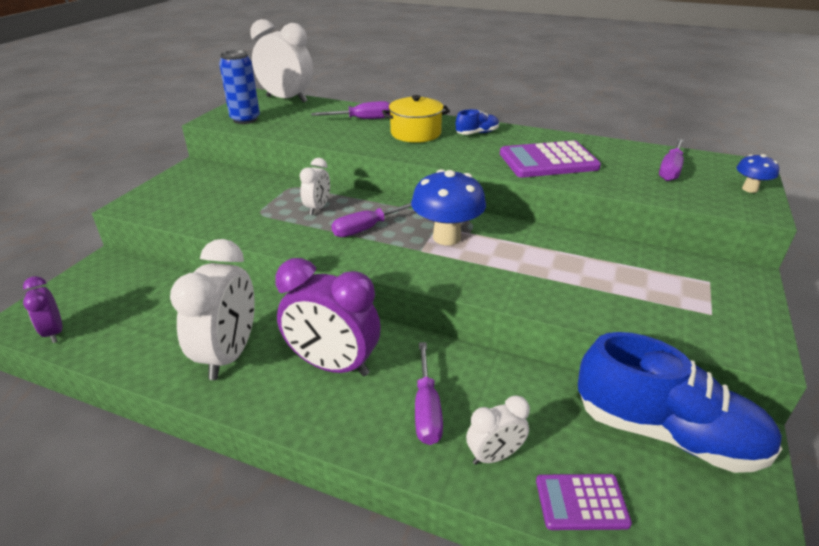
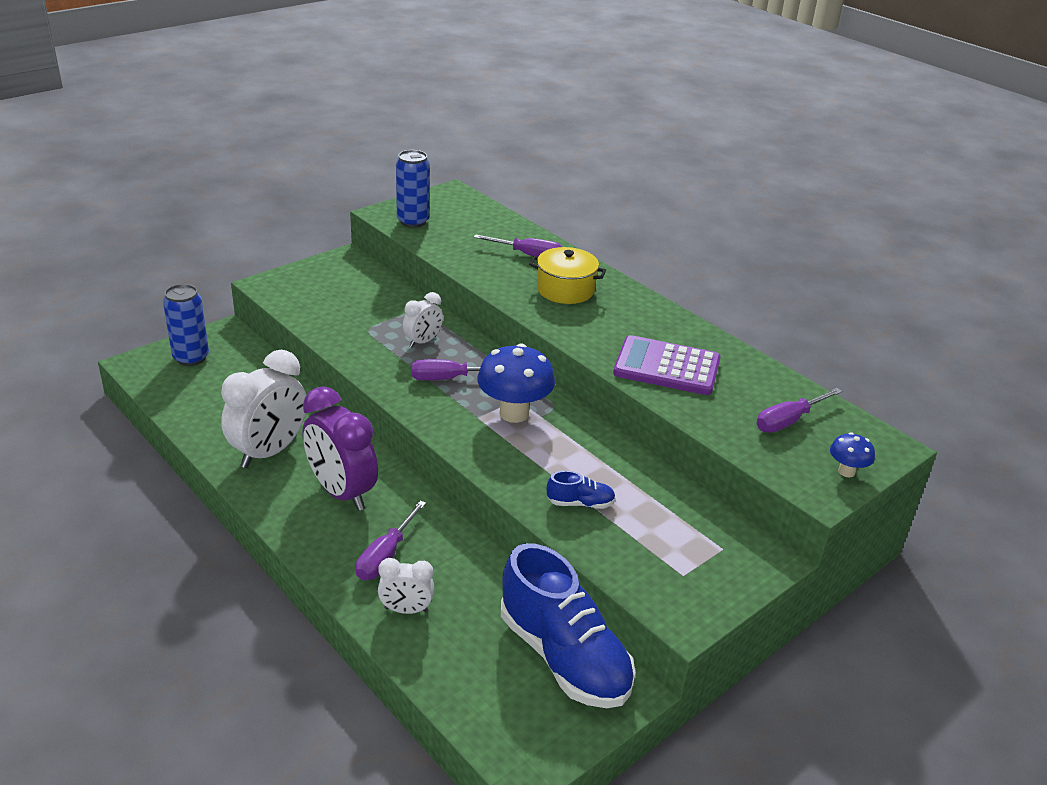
camera: 25 degrees right, 0 degrees up
purple clock [23,276,62,343] -> none
white clock [250,19,313,103] -> none
blue shoe [456,109,499,135] -> blue shoe moved to [547,471,616,509]
purple calculator [536,474,632,530] -> none
none -> blue can [163,284,209,366]

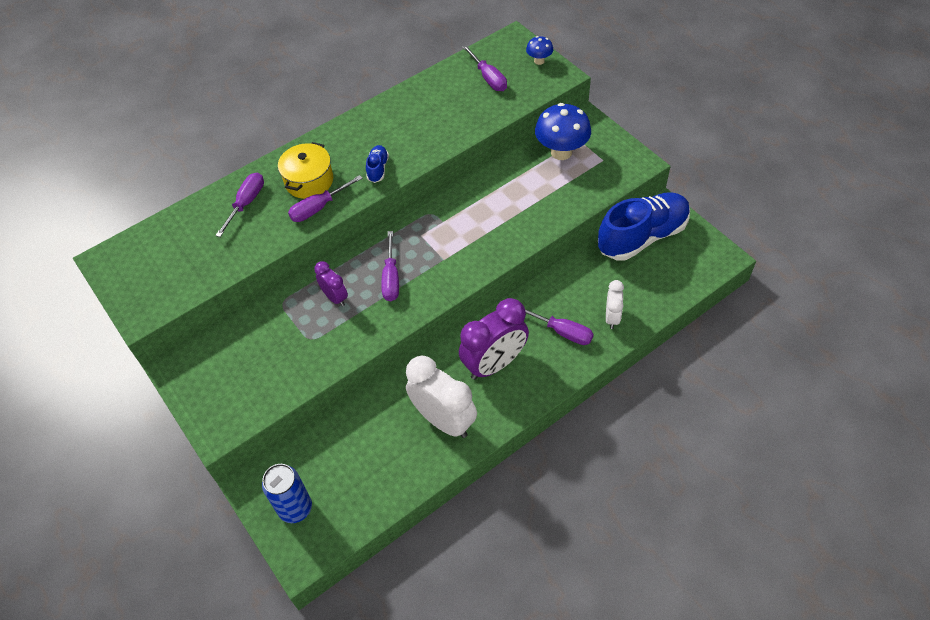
camera: 80 degrees left, 20 degrees up
blue can [396,150,430,228] -> none
white clock [403,292,443,348] -> purple clock [314,261,348,307]
blue mushroom [477,343,555,423] -> blue mushroom moved to [535,103,591,160]
blue shoe [547,471,616,509] -> blue shoe moved to [366,145,389,183]
purple calculator [613,335,721,395] -> none
none -> purple screwdriver [288,175,363,222]

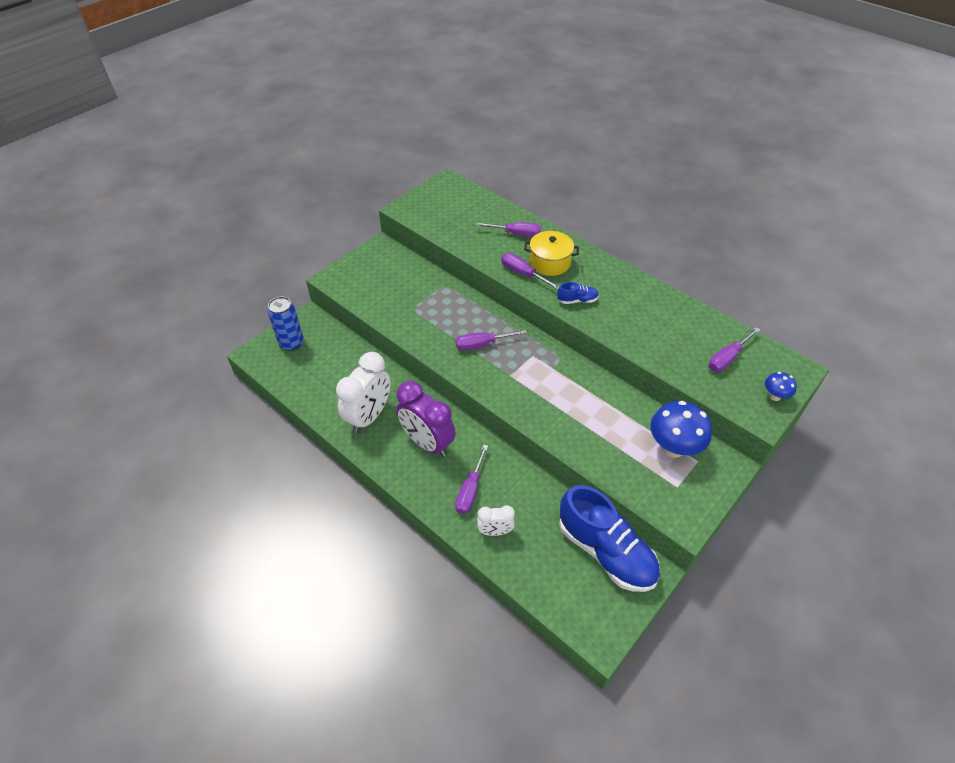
camera: 75 degrees right, 5 degrees down
purple clock [314,261,348,307] -> none

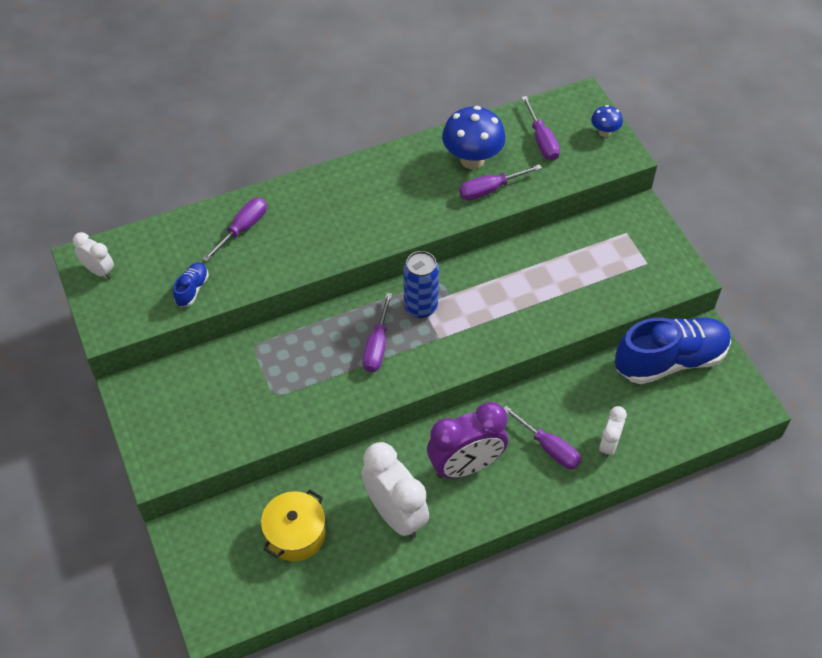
camera: 65 degrees left, 5 degrees up
blue can [267,297,304,351] -> blue can moved to [403,251,439,318]
purple screwdriver [501,253,560,289] -> purple screwdriver moved to [459,164,542,200]
yellow pot [524,231,579,276] -> yellow pot moved to [261,489,326,561]
blue shoe [557,282,599,304] -> blue shoe moved to [173,262,209,307]
blue mushroom [650,401,712,458] -> blue mushroom moved to [442,106,506,169]
none -> white clock [73,232,114,279]

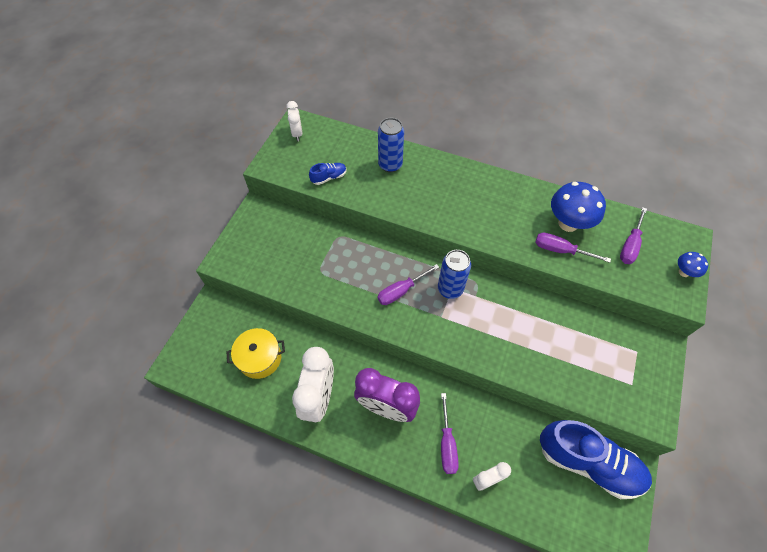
camera: 45 degrees right, 5 degrees up
purple screwdriver [202,198,267,262] -> blue can [378,118,404,172]

